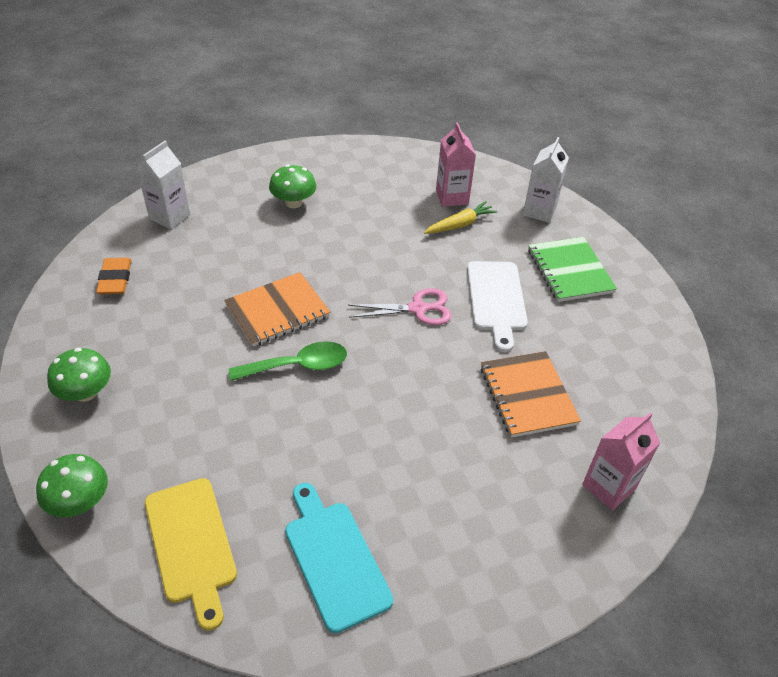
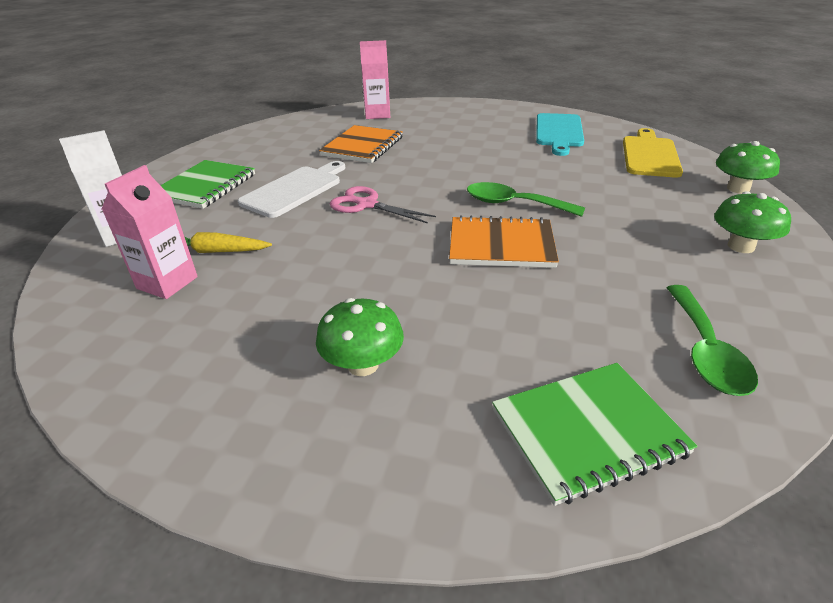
camera: 140 degrees left, 10 degrees down
orange eraser [96,258,131,294] -> green spoon [666,285,758,396]
white carton [137,140,190,229] -> green notebook [492,363,698,506]

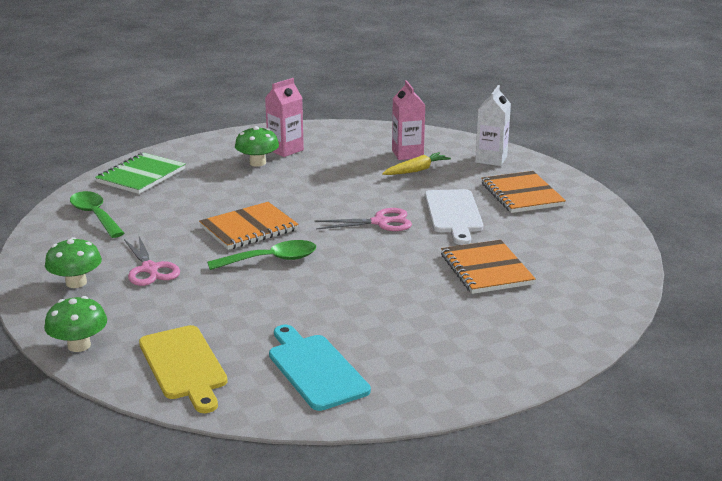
camera: 140 degrees right, 10 degrees down
green notebook [160,160,255,209] -> orange notebook [481,171,566,213]
pink carton [360,40,390,119] -> pink carton moved to [265,78,304,157]
none -> pink scissors [124,236,180,286]

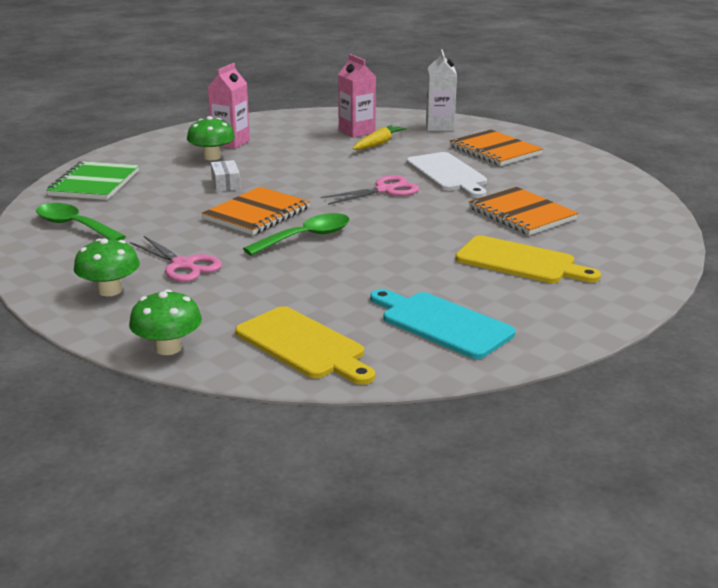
camera: 20 degrees left, 0 degrees up
none -> white box [211,160,241,192]
none -> yellow cutting board [455,235,601,283]

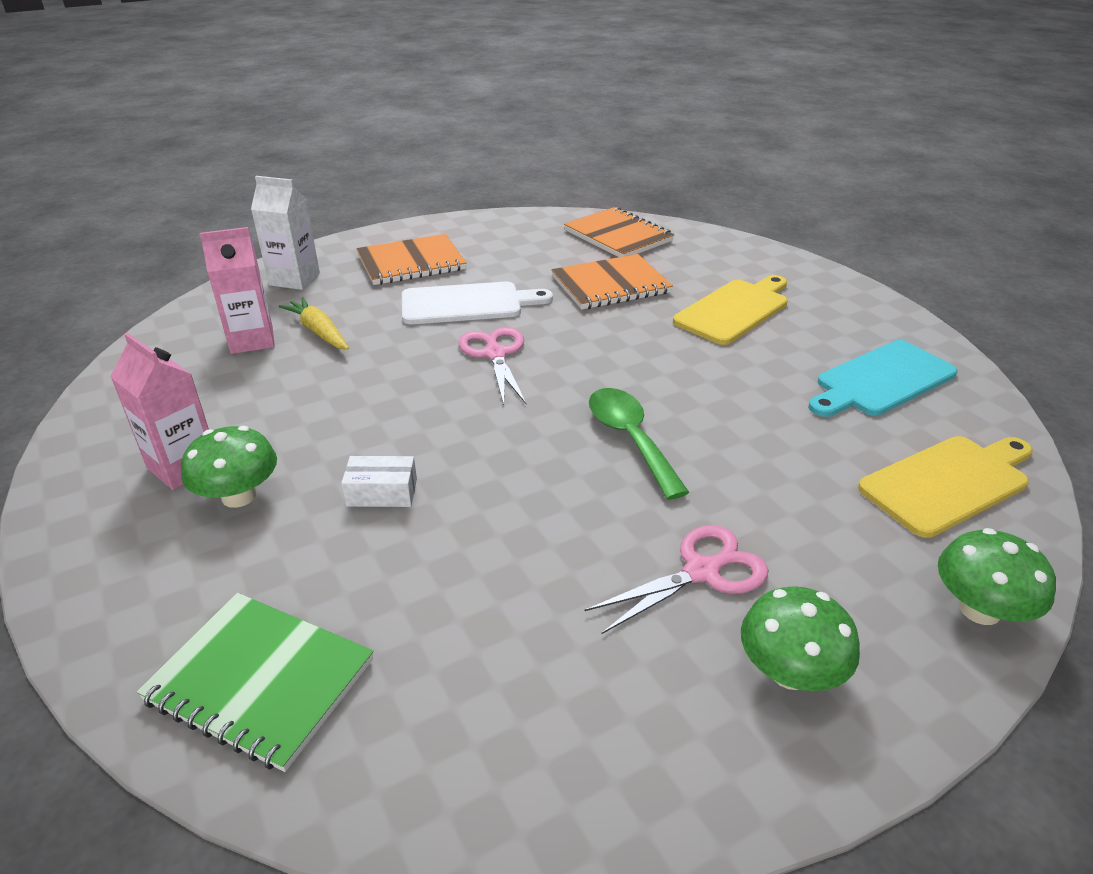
camera: 75 degrees left, 10 degrees up
green spoon [36,203,126,241] -> none
orange notebook [202,187,310,235] -> orange notebook moved to [564,207,675,257]

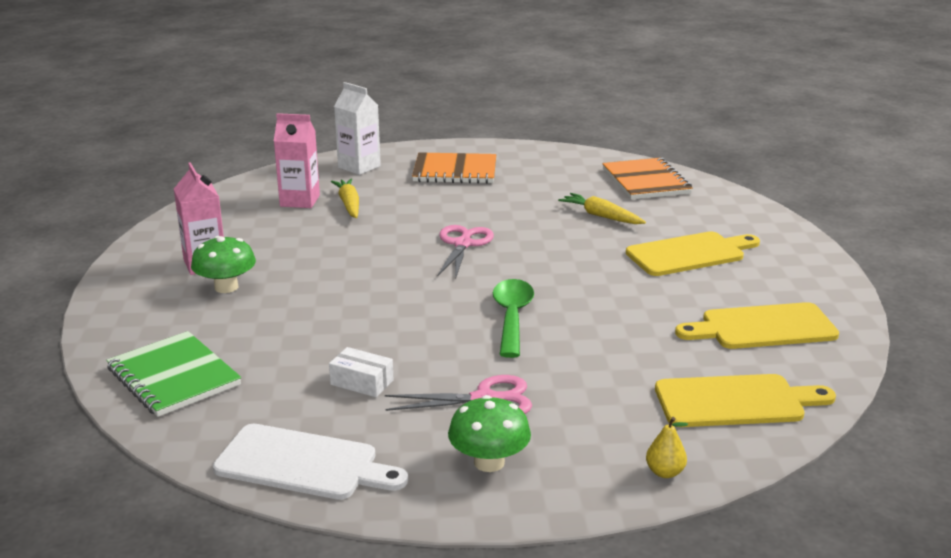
camera: 25 degrees right, 10 degrees down
white box [341,456,417,507] -> white box moved to [329,347,393,397]
white cutting board [402,282,553,324] -> white cutting board moved to [213,424,408,500]
orange notebook [551,254,673,310] -> yellow carrot [558,193,646,224]
turquoise cutting board [808,340,957,417] -> yellow cutting board [675,302,839,349]
green mushroom [938,528,1056,625] -> yellow pear [646,417,688,478]

